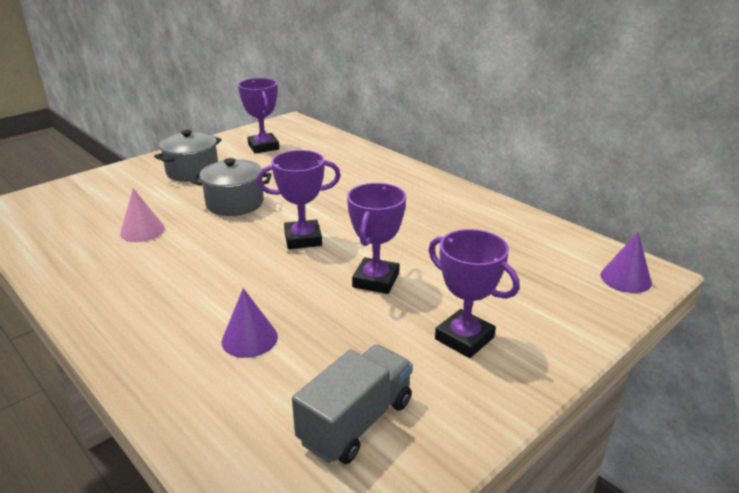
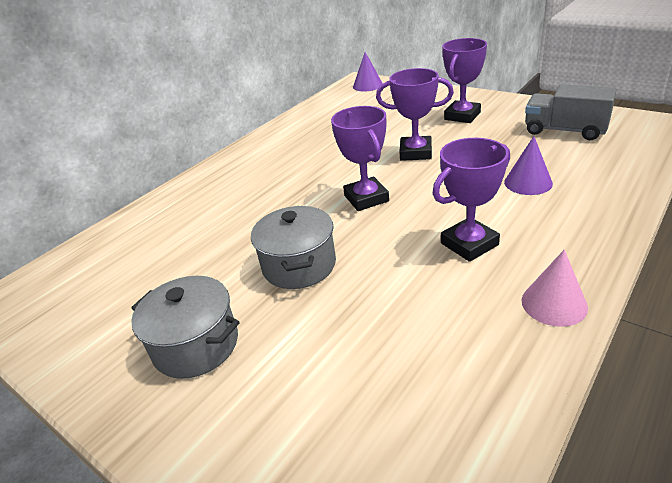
camera: 95 degrees left, 5 degrees up
pink cone [120,188,165,242] -> pink cone moved to [522,250,588,327]
purple trophy [238,78,279,153] -> purple trophy moved to [433,138,510,262]

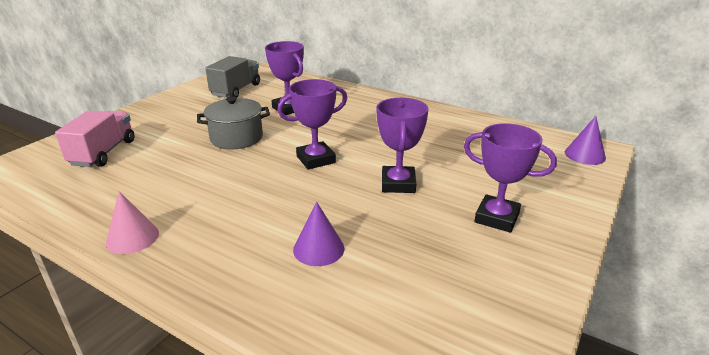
camera: 80 degrees right, 5 degrees down
grey pot [131,276,239,379] -> none
purple trophy [433,138,510,262] -> purple trophy moved to [265,41,304,115]
grey truck [525,84,617,140] -> grey truck moved to [205,56,260,98]
none -> pink truck [55,111,135,167]

